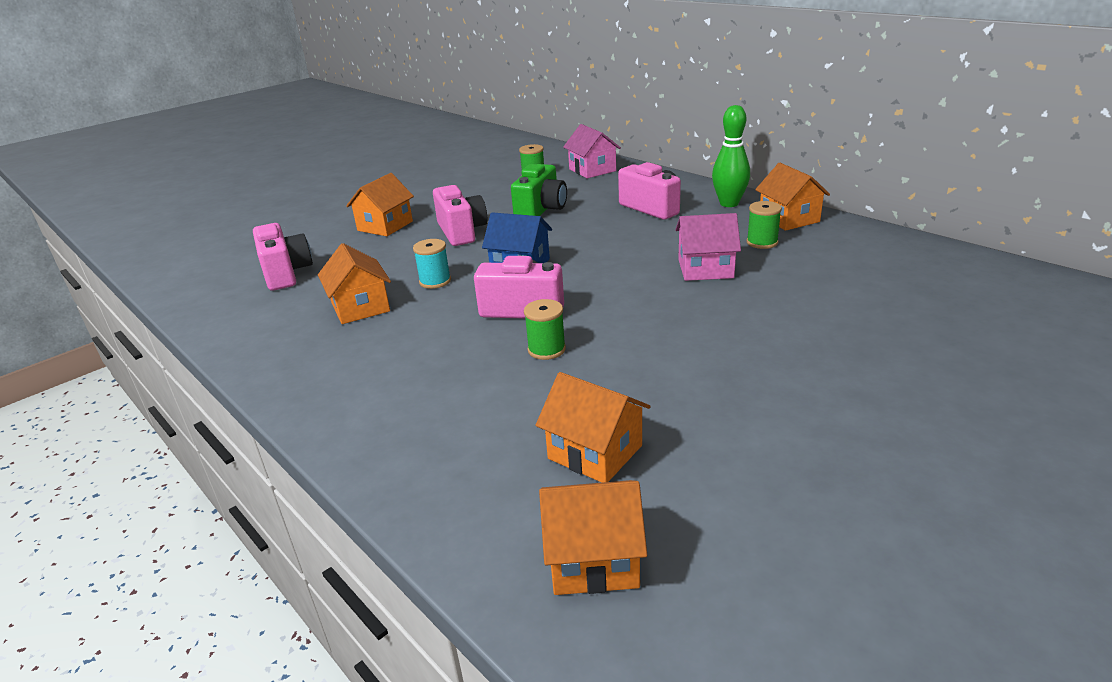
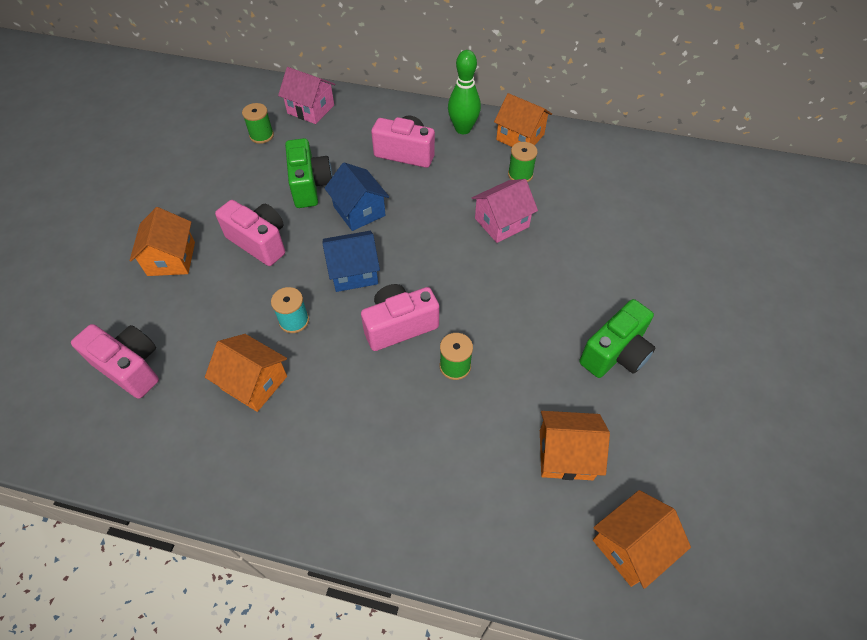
camera: 35 degrees left, 25 degrees up
none -> blue house [324,162,389,231]
none -> green camera [579,299,656,378]

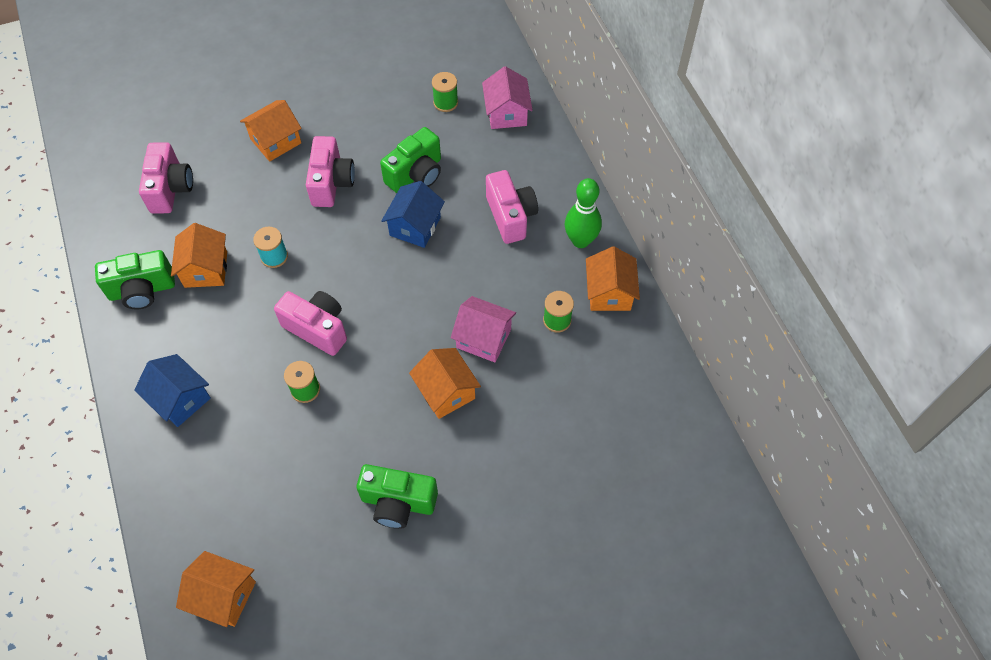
camera: 55 degrees right, 5 degrees up
blue house [322,231,380,292] -> blue house moved to [134,354,211,427]
orange house [540,411,610,480] -> orange house moved to [409,348,481,419]
none -> green camera [95,250,175,309]

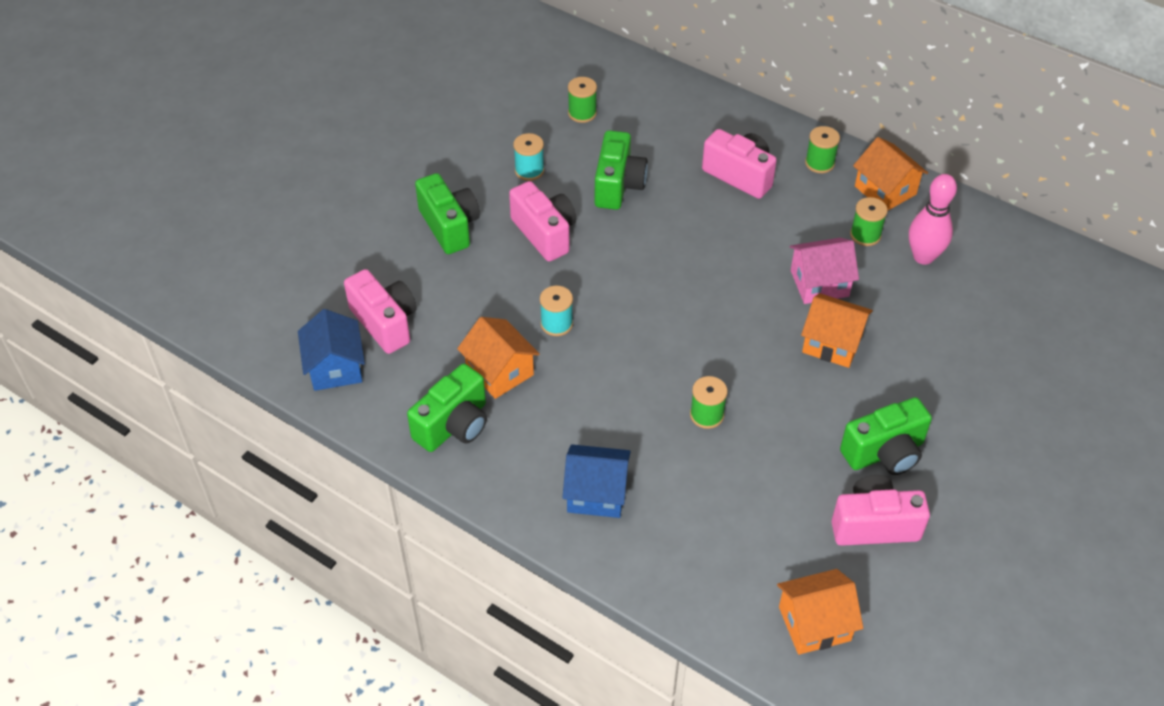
camera: 35 degrees left, 10 degrees down
orange house [240,100,302,162] -> green camera [415,173,480,254]
pink camera [274,291,347,356] -> pink camera moved to [832,475,930,546]
blue house [381,181,445,248] -> blue house moved to [298,309,365,391]
pink house [482,66,533,129] -> none
green bowling pin [565,178,602,248] -> green spool [805,126,840,173]
none -> turquoise spool [513,133,544,181]
none -> pink bowling pin [909,174,957,265]

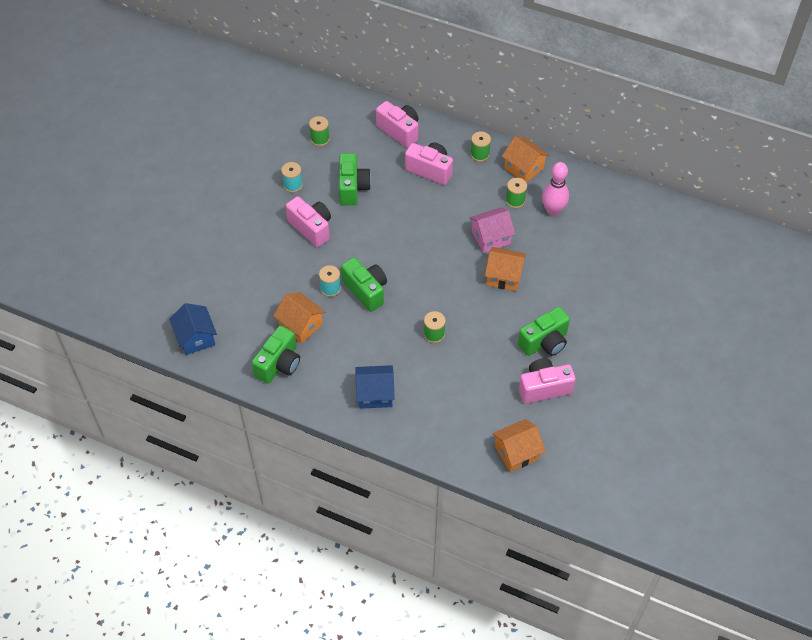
camera: 10 degrees left, 5 degrees up
pink camera [344,269,417,354] -> pink camera moved to [376,101,418,148]
green camera [415,173,480,254] -> green camera moved to [341,257,387,312]

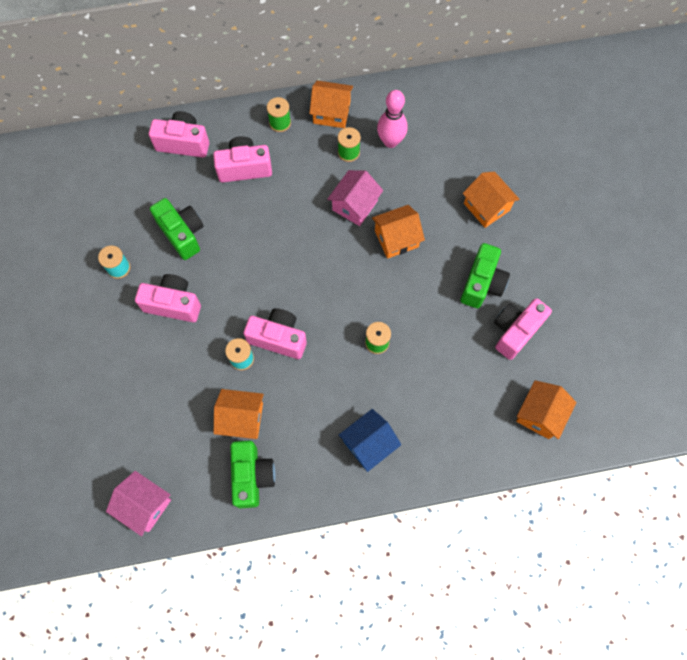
camera: 35 degrees left, 15 degrees up
blue house [169,303,217,355] -> pink house [106,471,171,536]
green spool [309,116,330,146] -> none
green camera [341,257,387,312] -> pink camera [243,308,307,359]
none -> orange house [463,172,520,228]

